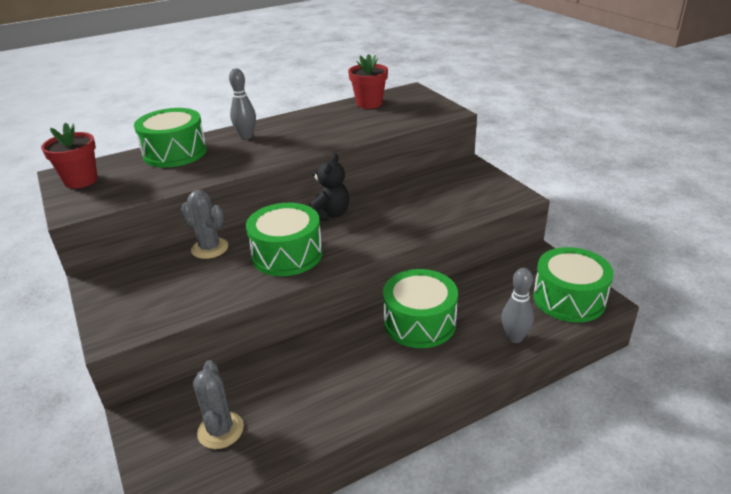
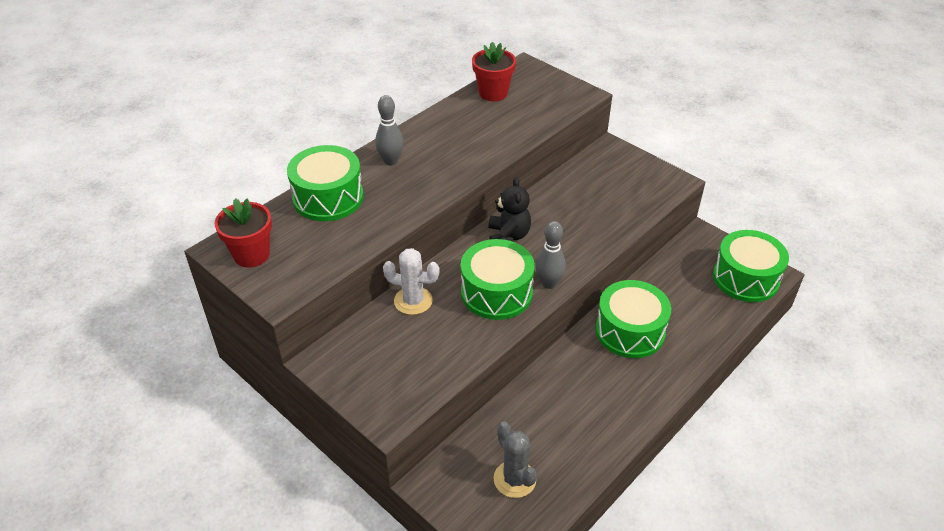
camera: 20 degrees left, 10 degrees up
grey cactus [181,190,228,259] -> white cactus [383,248,439,315]
grey bowling pin [501,268,534,343] -> grey bowling pin moved to [536,221,566,289]

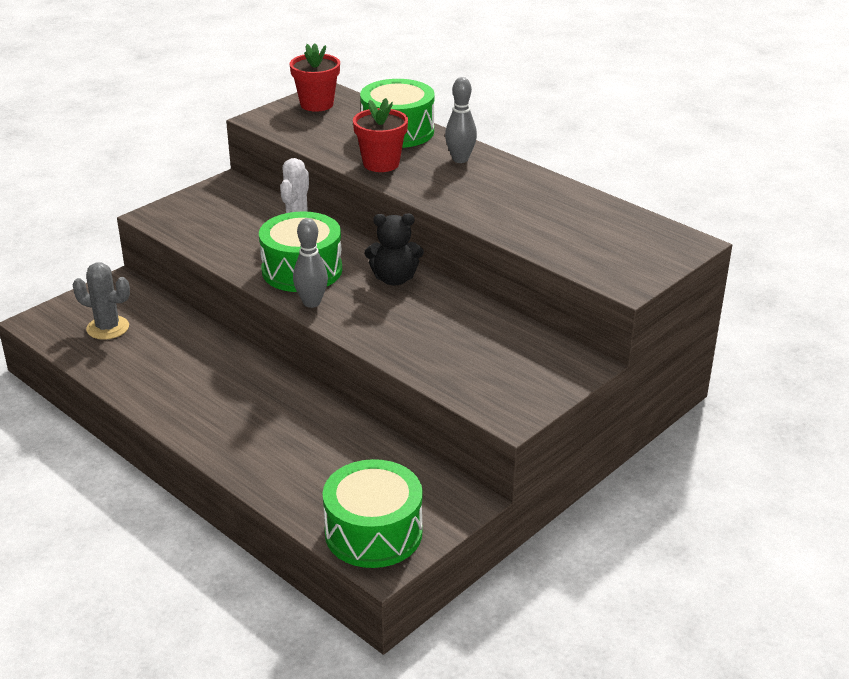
camera: 90 degrees right, 10 degrees down
red flower pot [472,42,516,101] -> red flower pot moved to [353,98,408,172]
grey cactus [494,422,537,498] -> grey cactus turned 45 degrees clockwise [73,262,130,340]
green drum [596,280,671,358] -> none

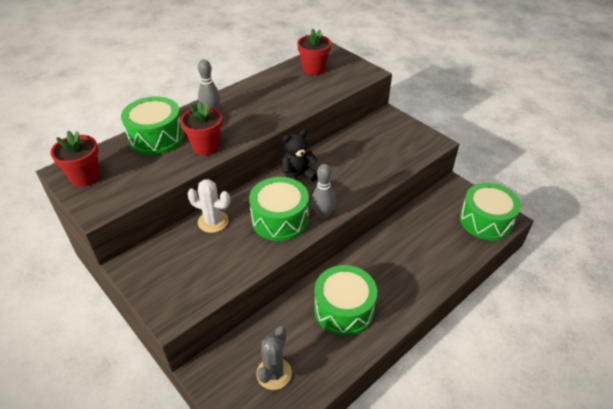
camera: 85 degrees left, 10 degrees up
black teddy bear [365,214,424,286] -> black teddy bear turned 120 degrees counterclockwise [282,130,318,182]
none -> red flower pot [297,29,331,75]
none -> green drum [314,265,377,336]

